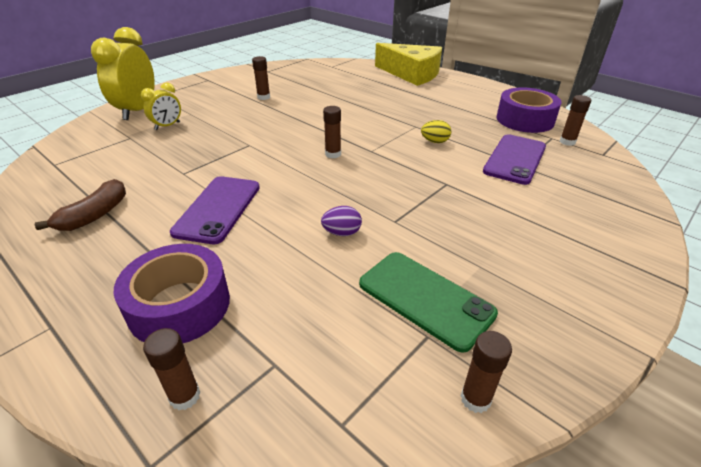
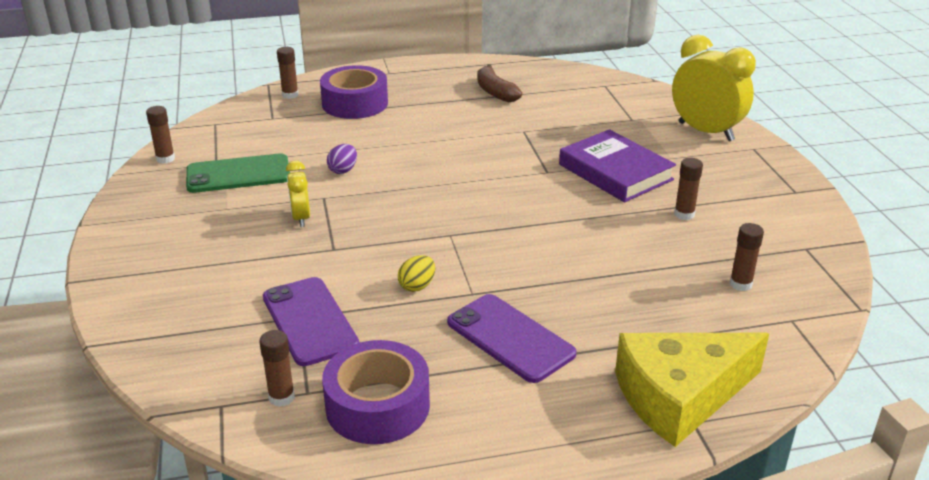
camera: 125 degrees right, 5 degrees down
yellow clock [141,82,181,130] -> yellow clock moved to [286,160,310,227]
purple phone [170,176,260,244] -> purple phone moved to [447,294,576,383]
brown glue stick [323,106,341,158] -> brown glue stick moved to [729,223,764,291]
none -> purple book [559,129,676,202]

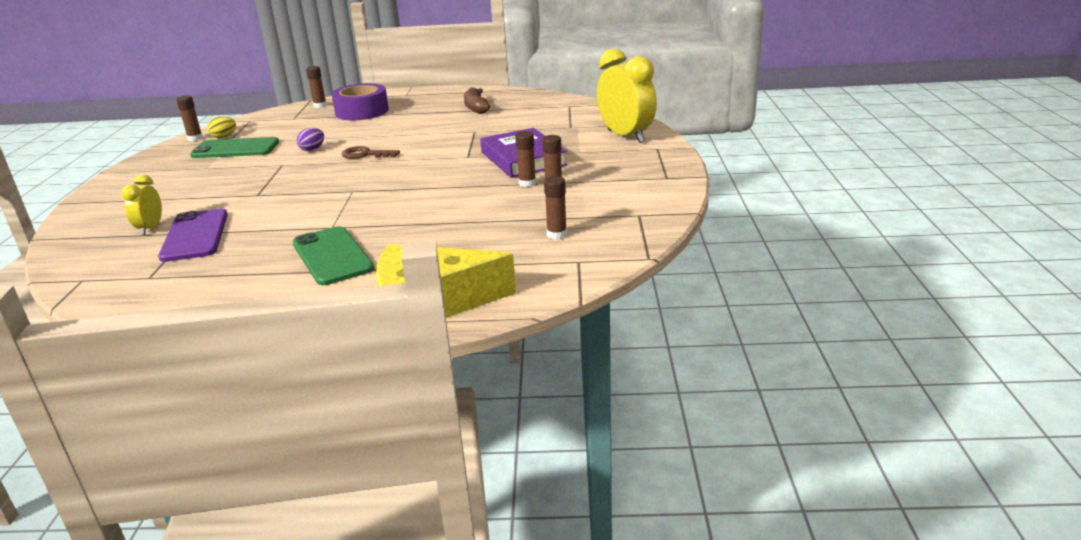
camera: 15 degrees right, 5 degrees down
brown glue stick [259,330,295,407] -> brown glue stick moved to [515,131,536,187]
yellow clock [286,160,310,227] -> yellow clock moved to [121,174,162,235]
purple tape [322,340,430,444] -> none
yellow egg [398,255,435,292] -> yellow egg moved to [207,116,236,138]
purple phone [447,294,576,383] -> green phone [293,226,374,285]
none -> brown key [342,146,400,159]

